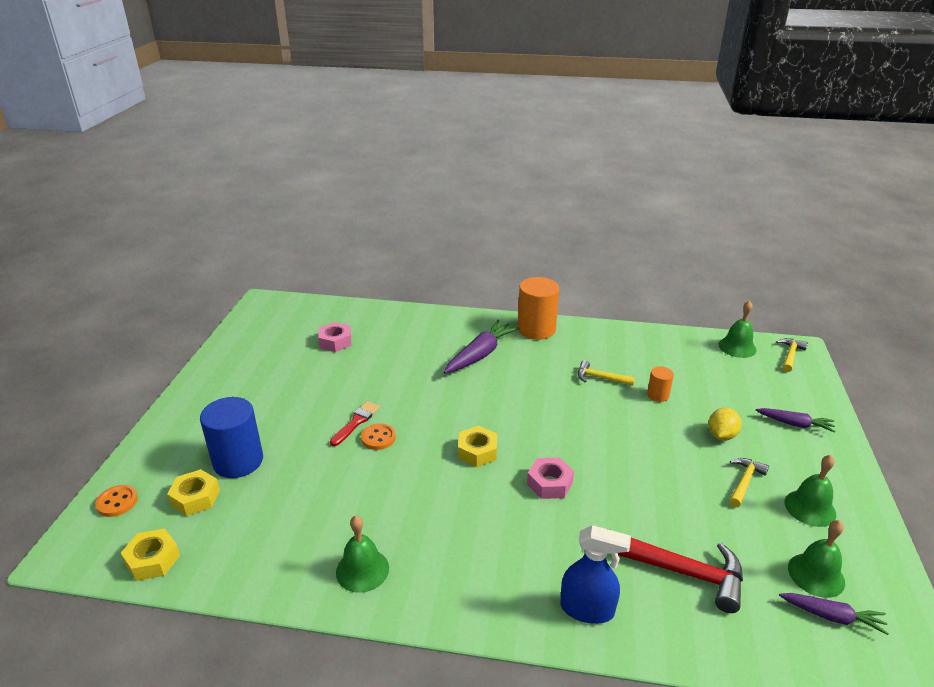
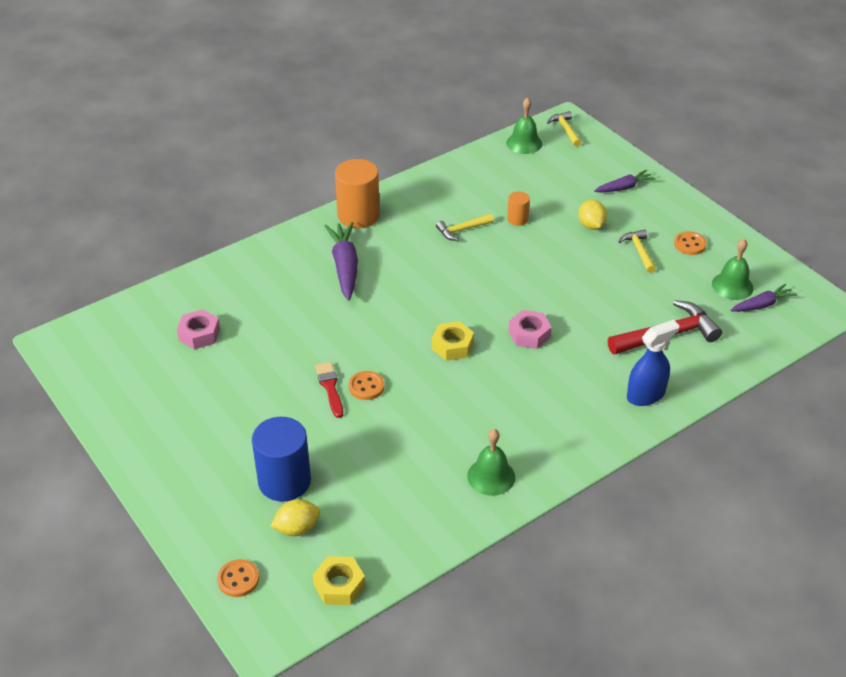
camera: 45 degrees left, 10 degrees up
yellow nut [167,469,220,516] -> yellow lemon [270,499,320,536]
green bell [785,455,836,527] -> orange button [674,231,707,255]

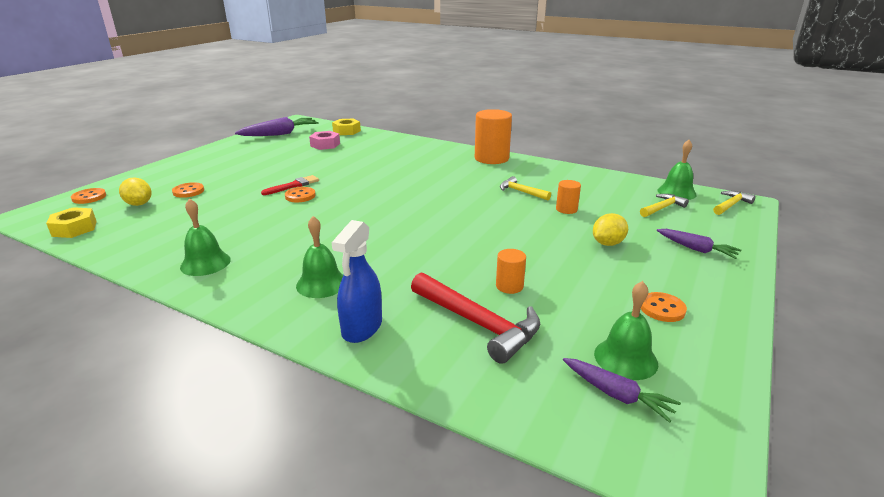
camera: 65 degrees right, 15 degrees down
blue cylinder [252,417,311,502] -> orange button [172,182,204,198]
purple carrot [324,222,358,300] -> purple carrot moved to [235,117,319,136]
yellow nut [432,321,474,361] -> yellow nut moved to [332,119,361,135]
pink nut [508,310,552,349] -> none
yellow hammer [619,229,656,273] -> yellow hammer moved to [640,194,689,217]
blue spray bottle [627,320,680,406] -> blue spray bottle turned 75 degrees clockwise [332,220,382,343]
none -> green bell [296,216,343,298]
none -> orange cylinder [496,249,526,294]

